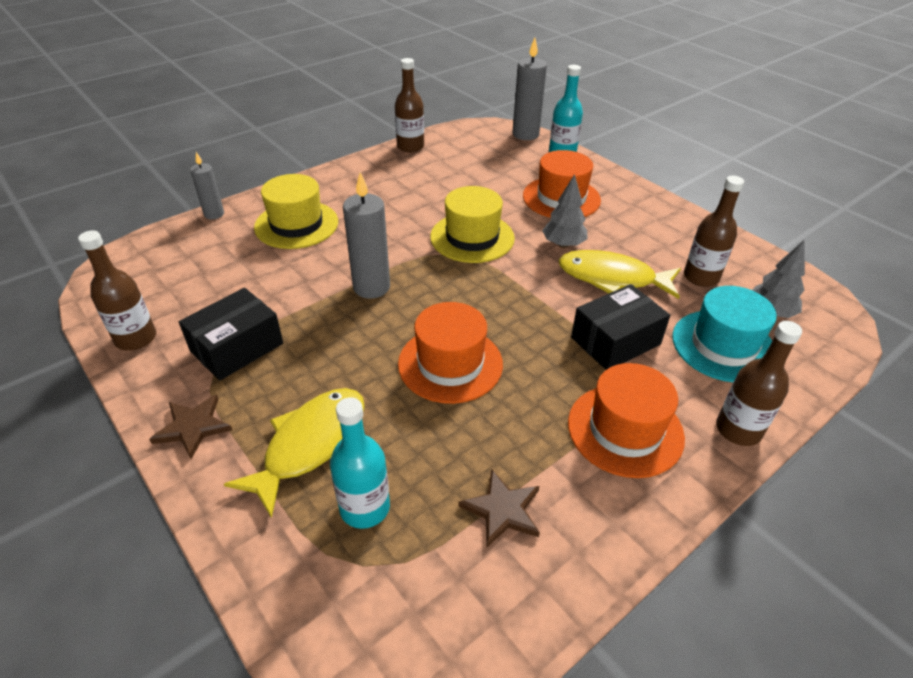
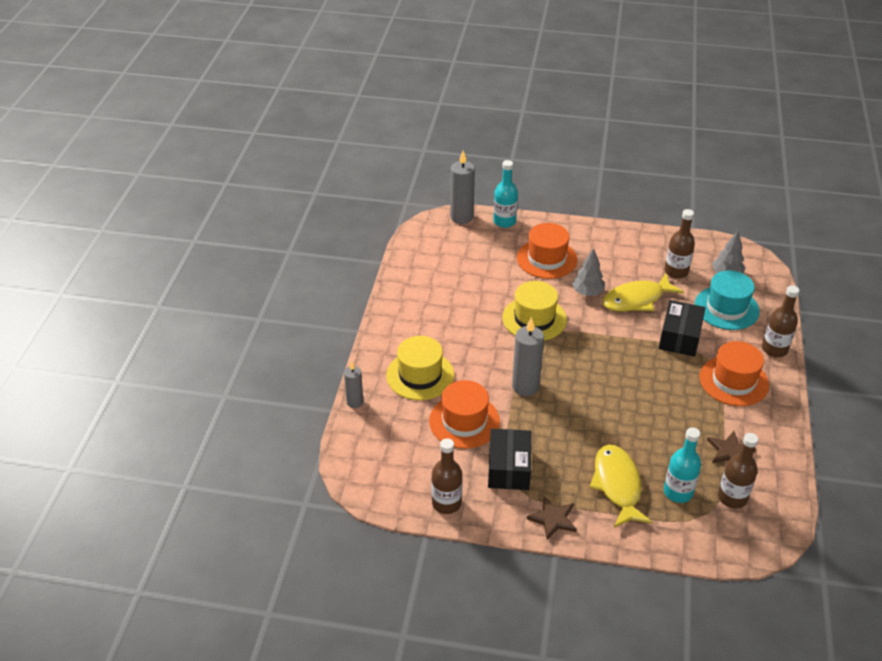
camera: 40 degrees left, 0 degrees up
brown bottle [395,58,424,153] -> brown bottle moved to [718,433,758,508]
orange hat [398,302,503,404] -> orange hat moved to [429,380,500,449]

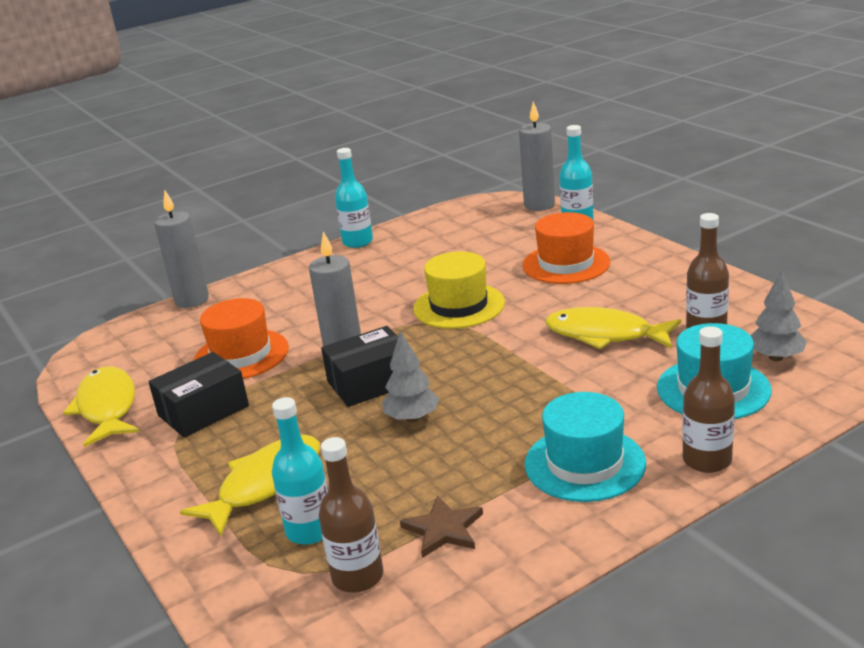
camera: 50 degrees right, 15 degrees down
grey candle [344,362,364,408] -> grey candle [154,190,209,308], size x1.65
yellow hat [386,336,454,400] -> none
brown bottle [431,438,462,514] -> yellow fish [63,366,140,447]
brown star [527,496,577,540] -> none
grey tree [572,248,605,296] -> grey tree moved to [382,331,440,422]
black box [659,300,705,357] -> black box moved to [321,326,398,407]
orange hat [700,341,769,406] -> turquoise hat [525,392,646,502]
none -> turquoise bottle [335,148,373,248]

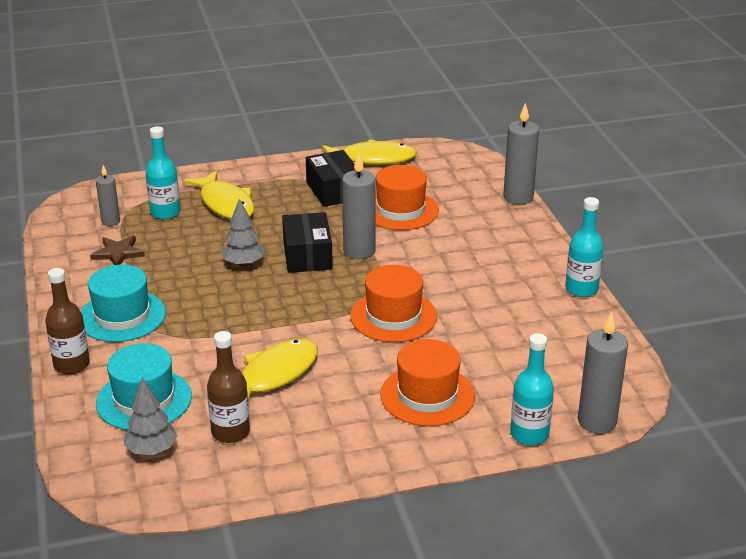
camera: 105 degrees right, 5 degrees up
brown bottle [318,437,383,593] -> grey candle [96,165,120,226]
yellow hat [413,251,505,329] -> orange hat [350,265,437,342]

